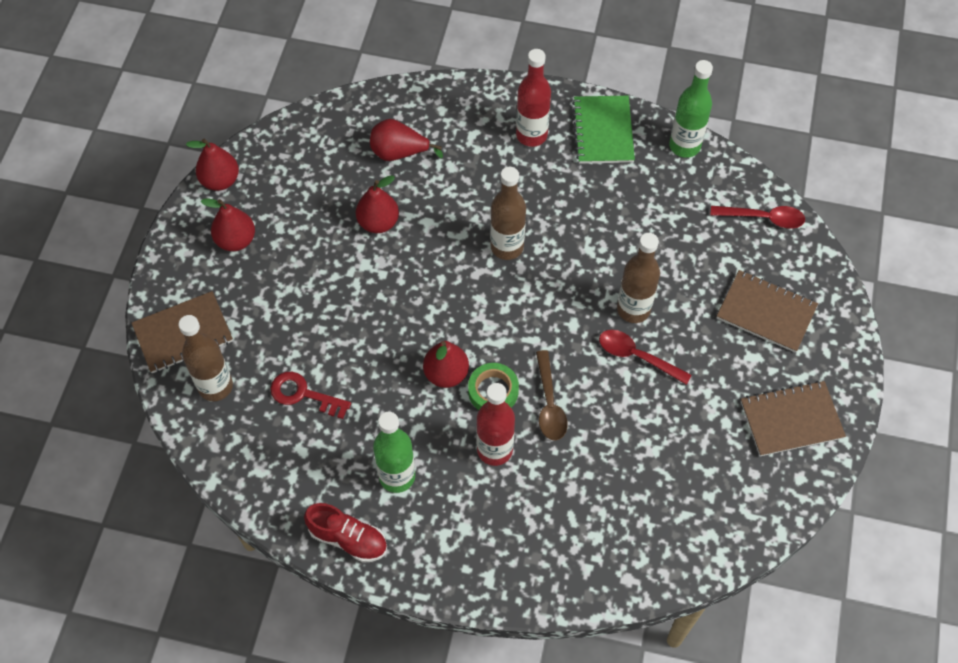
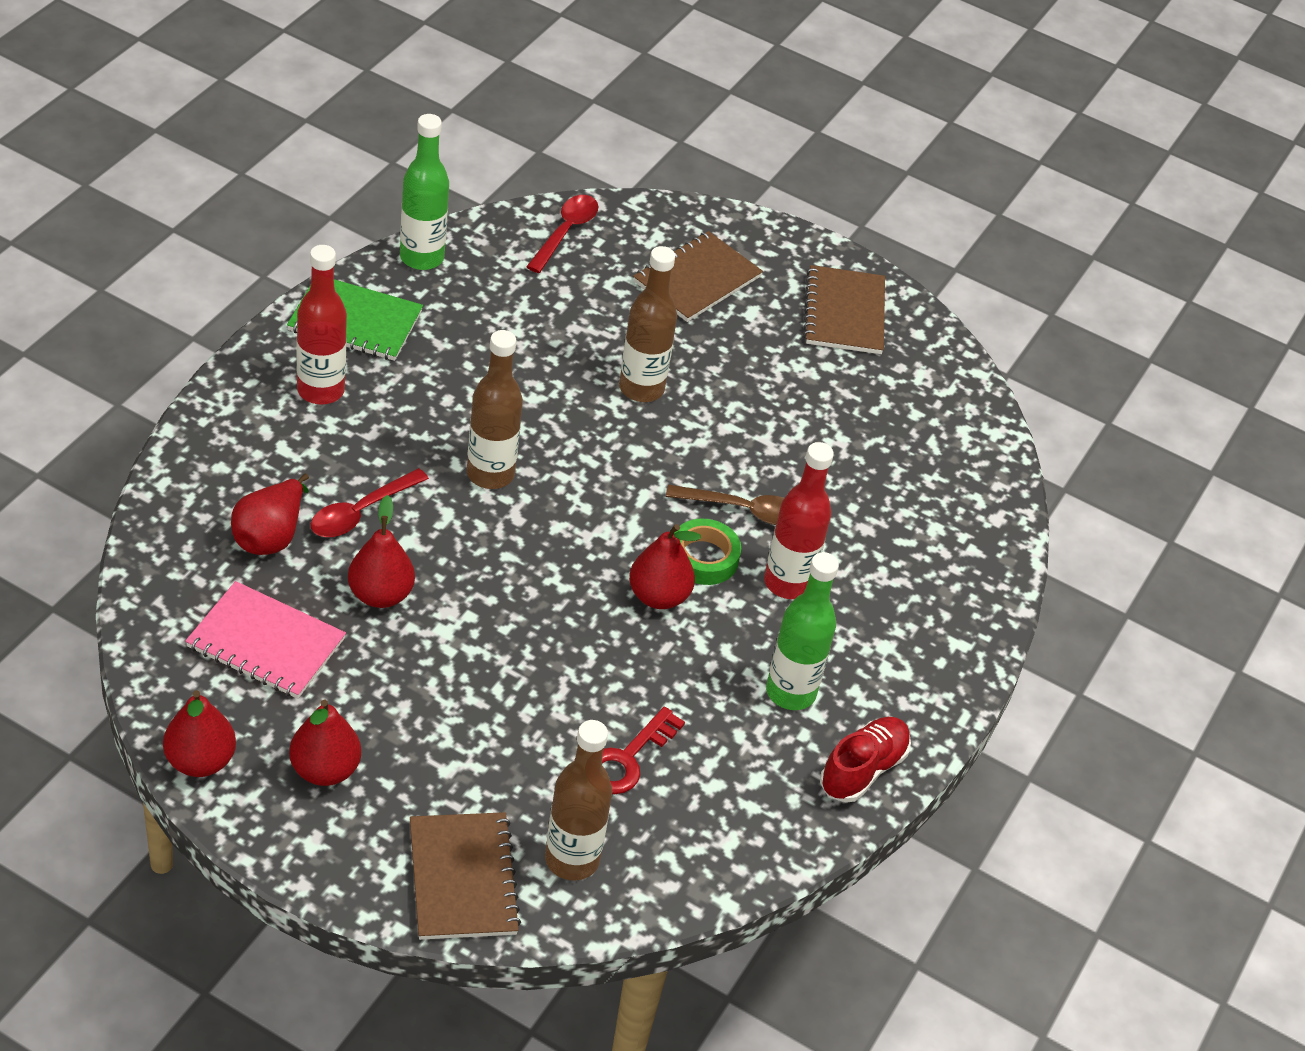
camera: 80 degrees left, 15 degrees down
red spoon [599,330,692,385] -> red spoon moved to [311,468,429,537]
none -> pink notebook [185,581,346,699]

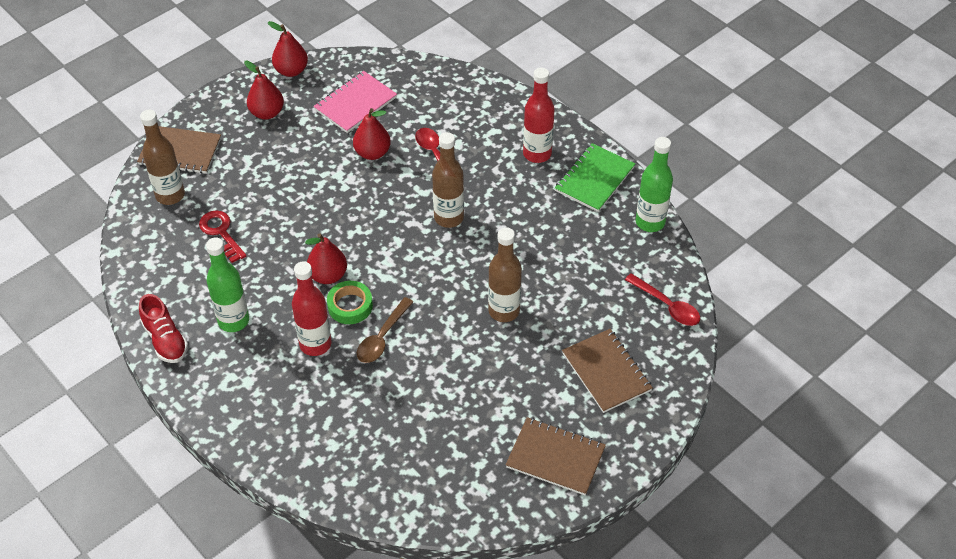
camera: 115 degrees right, 5 degrees up
red pear [231,474,309,555] -> none

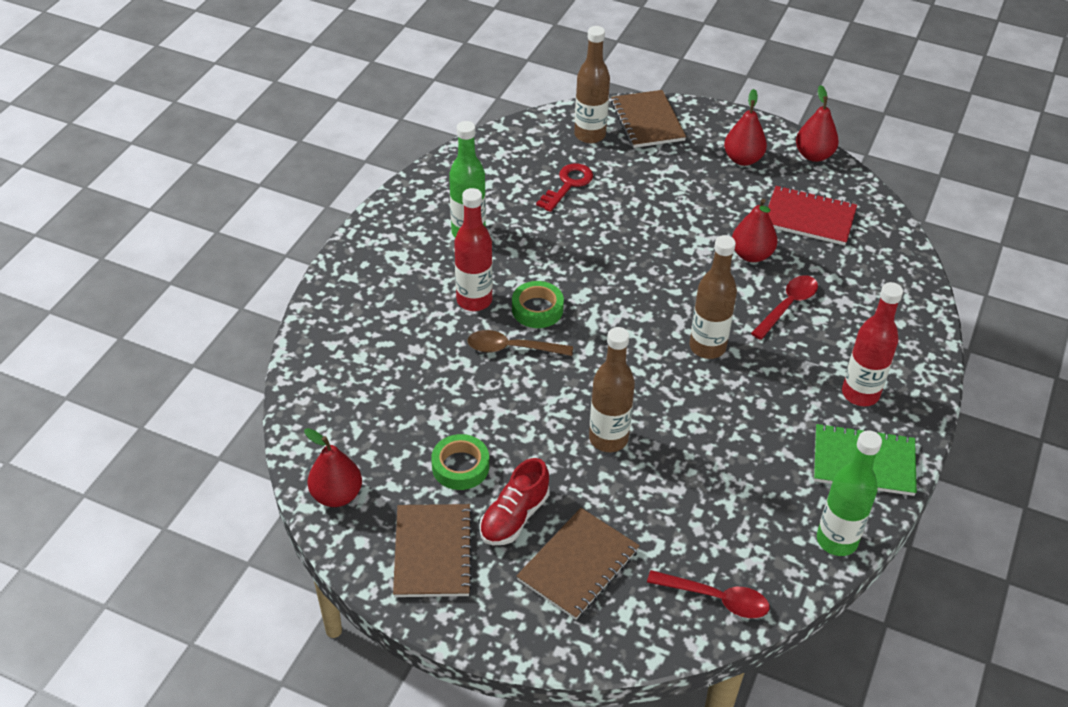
camera: 65 degrees right, 5 degrees down
red shoe [139,294,188,363] -> red shoe moved to [479,458,550,545]
red pear [305,233,347,284] -> red pear moved to [304,428,362,507]
pink notebook [314,71,397,133] -> red notebook [768,186,857,246]
red spoon [625,273,700,326] -> red spoon turned 90 degrees counterclockwise [647,570,769,618]
none -> green tape [431,434,489,490]

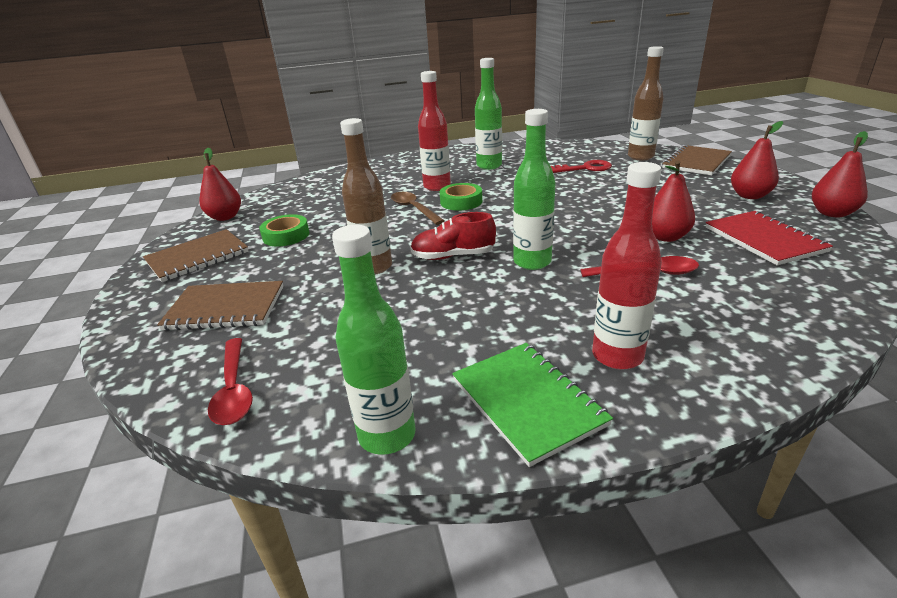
camera: 55 degrees right, 15 degrees down
red shoe [479,458,550,545] -> red shoe moved to [410,212,496,260]
brown bottle [689,235,737,359] -> green bottle [513,109,556,270]

